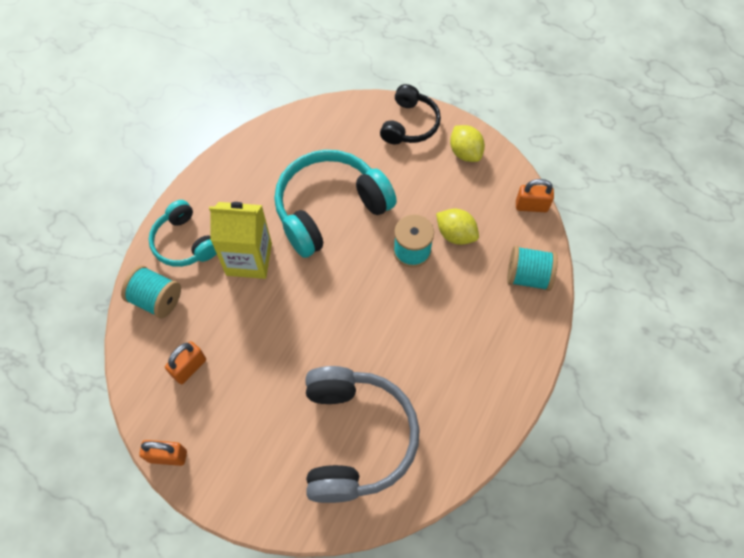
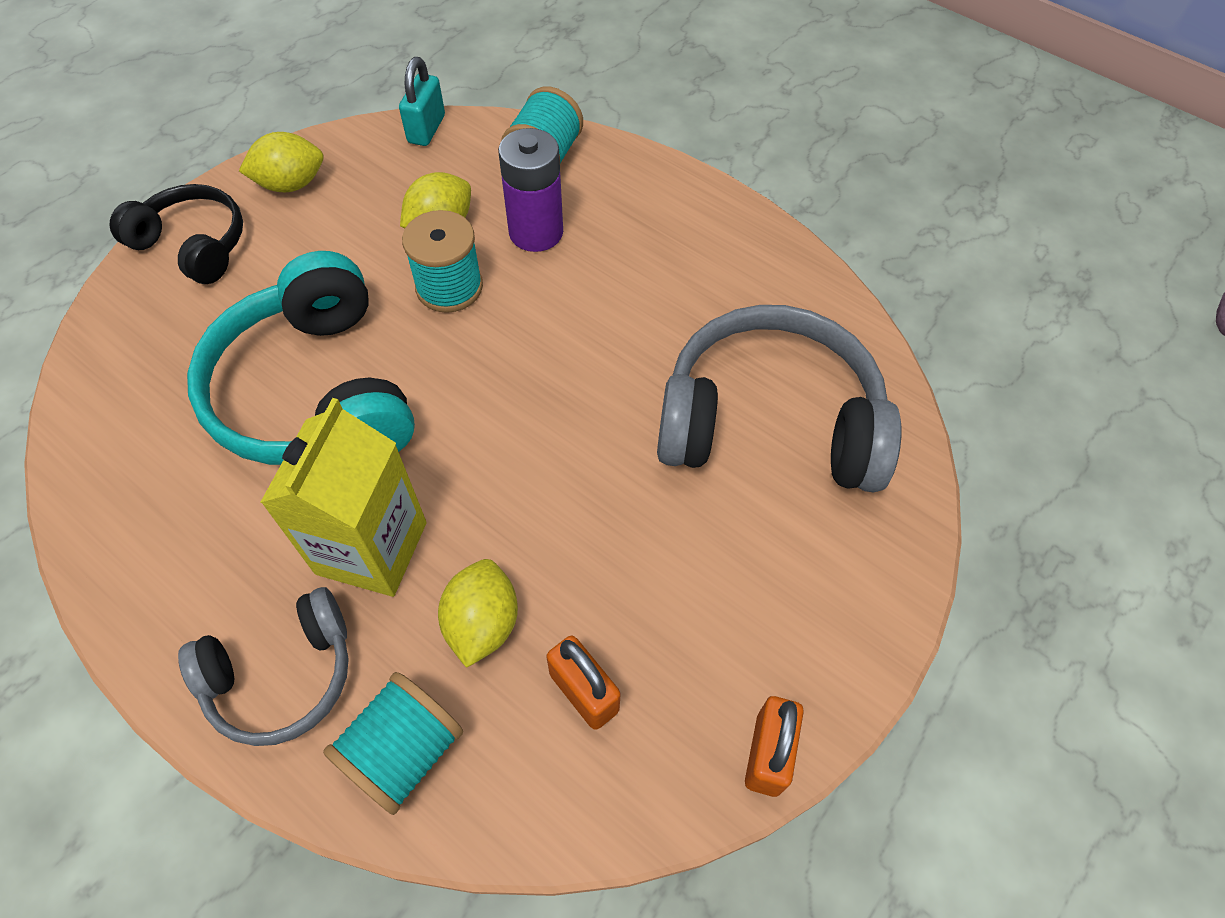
camera: 80 degrees left, 5 degrees down
turquoise headphones [148,200,217,267] -> grey headphones [178,587,349,746]
orange padlock [516,179,554,212] -> turquoise padlock [399,57,445,146]
none -> yellow lemon [438,559,518,668]
none -> purple battery [498,128,563,252]

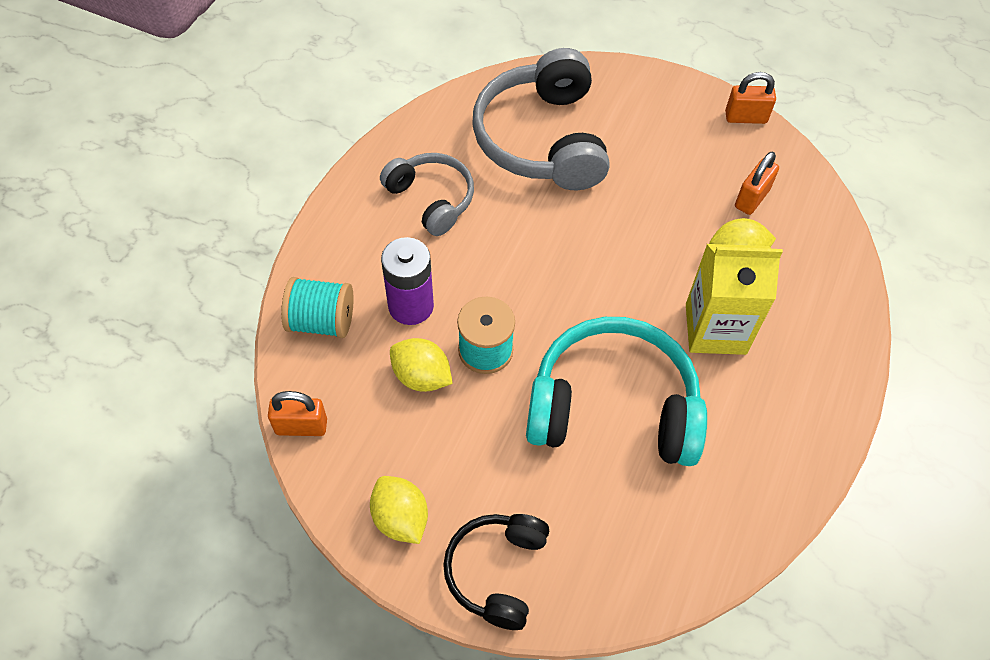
camera: 105 degrees left, 0 degrees up
grey headphones [178,587,349,746] -> grey headphones moved to [380,153,474,236]
turquoise headphones [187,251,415,465] -> turquoise headphones turned 135 degrees counterclockwise [526,317,707,466]
turquoise spool [323,672,463,815] -> none
turquoise padlock [399,57,445,146] -> orange padlock [268,391,327,436]

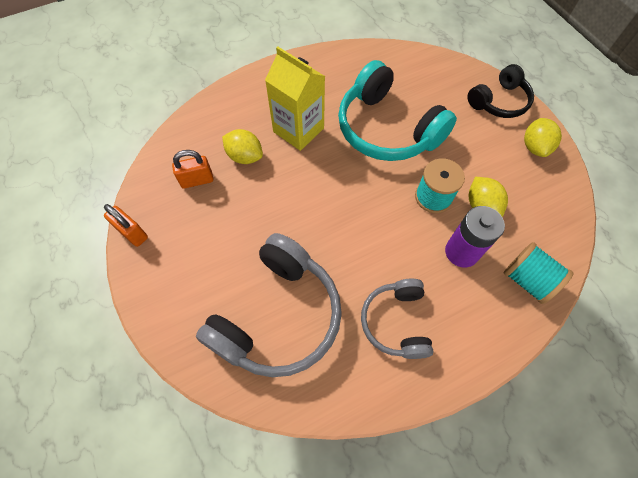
camera: 140 degrees left, 5 degrees up
orange padlock [268,391,327,436] -> none

